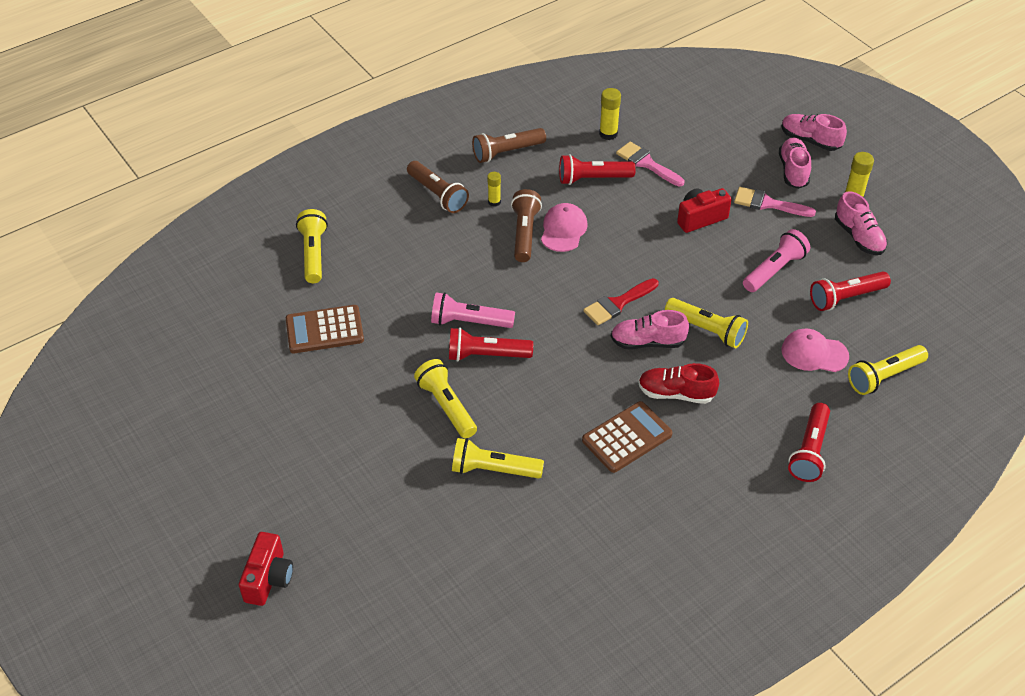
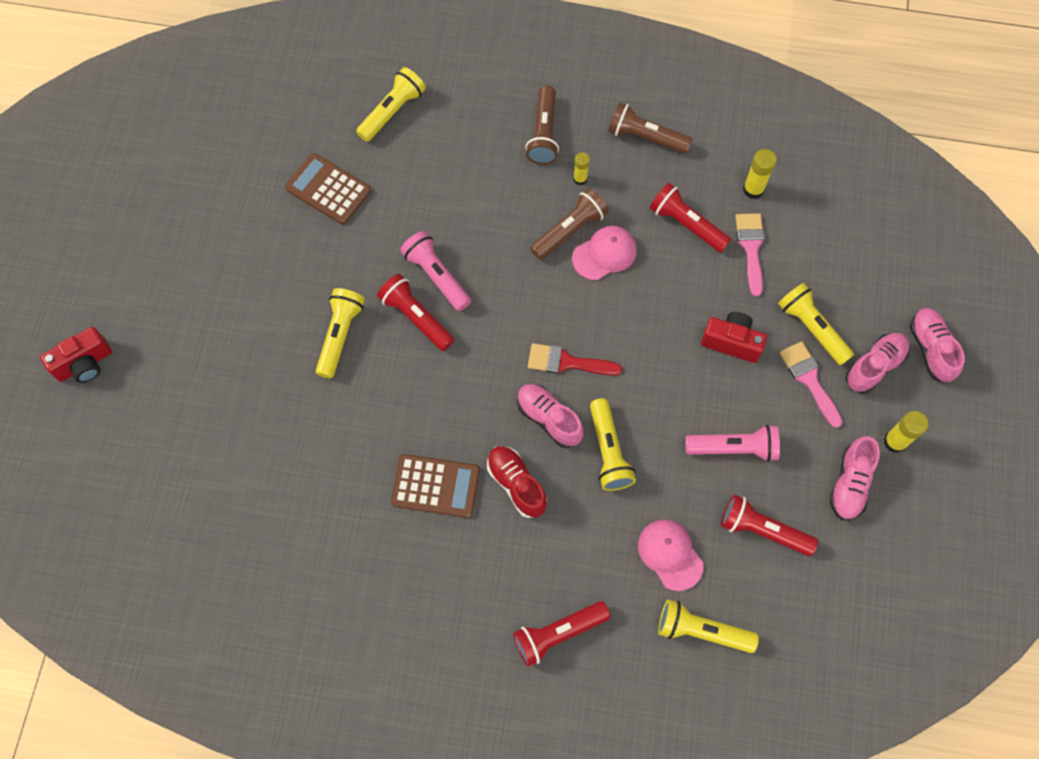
camera: 45 degrees right, 20 degrees up
yellow flashlight [452,438,544,479] -> yellow flashlight moved to [778,283,854,365]

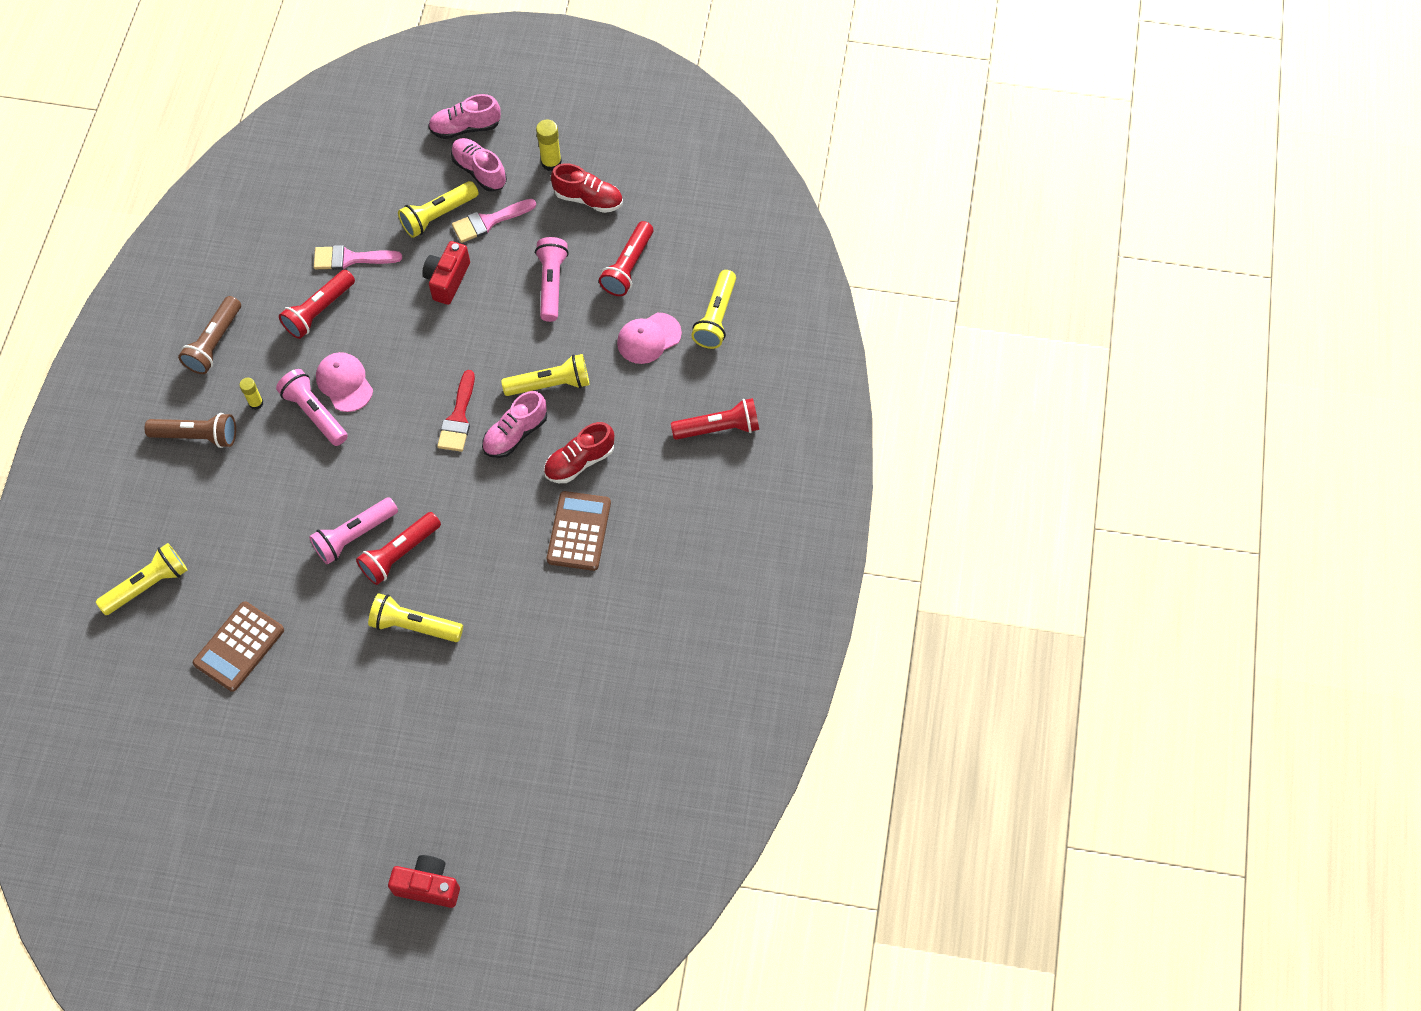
camera: 90 degrees left, 5 degrees down
red camera [40,327,112,383] -> red camera turned 45 degrees counterclockwise [388,855,460,908]
yellow flashlight [356,67,426,142] -> yellow flashlight turned 105 degrees clockwise [96,543,187,615]
red flashlight [513,601,610,667] -> red flashlight turned 75 degrees counterclockwise [671,398,759,440]
brown flashlight [530,188,609,260] -> pink flashlight [276,369,348,446]
yellow glue stick [743,149,777,199] -> none
pink shoe [830,436,880,521] -> red shoe [551,163,623,213]

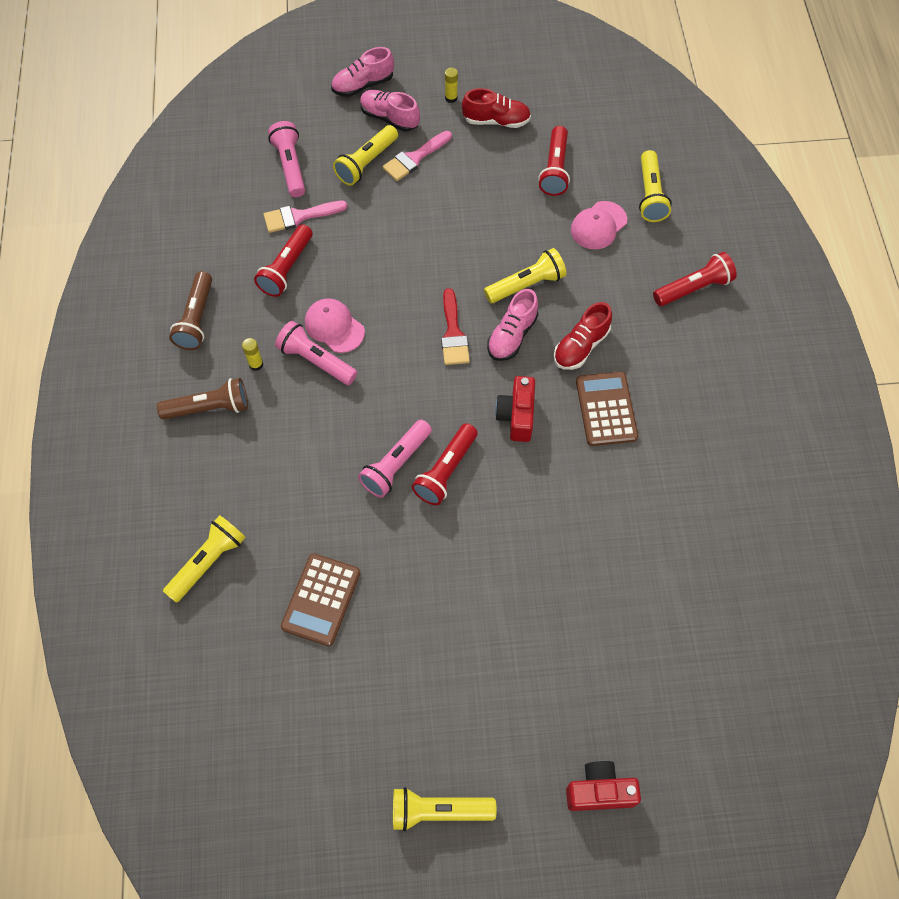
camera: 15 degrees left, 0 degrees up
yellow flashlight [368,593,463,642] -> yellow flashlight moved to [393,787,497,832]
red camera [422,241,470,305] -> red camera moved to [495,376,535,442]
pink flashlight [535,237,569,322] -> pink flashlight moved to [268,121,305,197]
yellow glue stick [536,119,562,171] -> yellow glue stick [445,68,458,103], size x0.66

